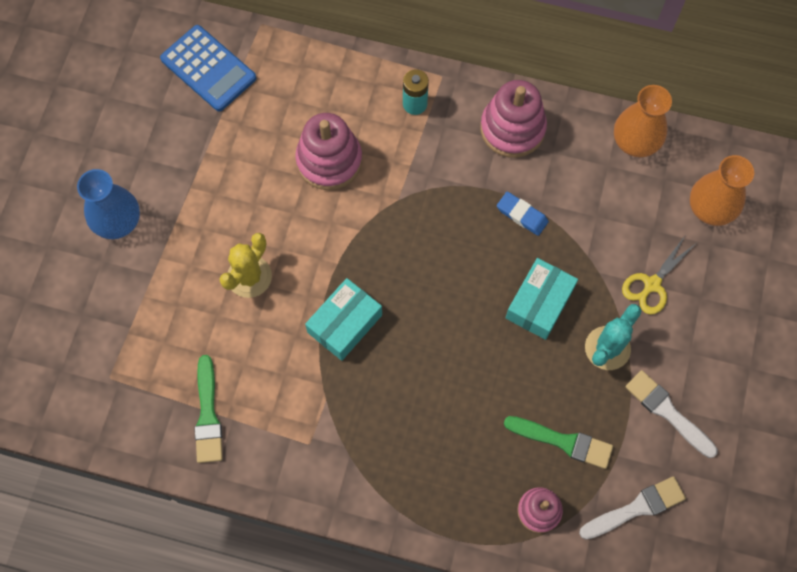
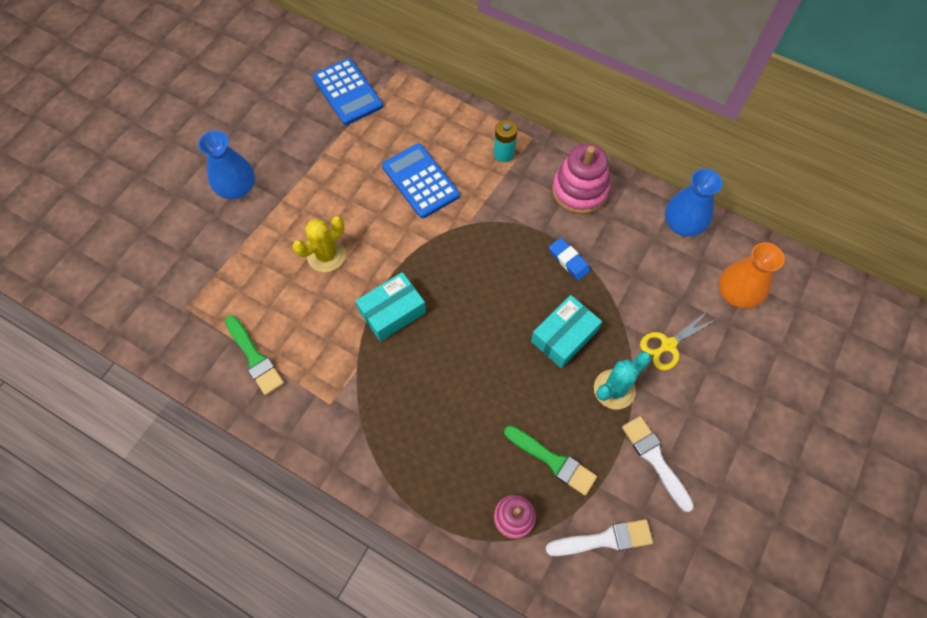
camera: 15 degrees right, 5 degrees down
green brush [194,355,223,463] -> green brush turned 45 degrees counterclockwise [225,315,284,395]
pink stacking toy [295,113,362,190] -> blue calculator [382,143,460,218]
orange vase [614,85,672,157] -> blue vase [665,169,723,237]

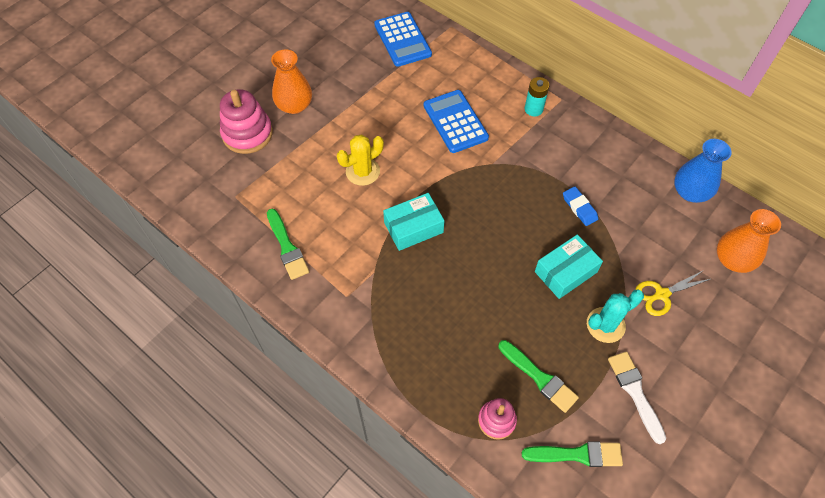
camera: 10 degrees right, 5 degrees down
blue vase [198,130,255,199] -> orange vase [271,49,312,114]
white brush [546,519,653,556] -> green brush [522,441,623,467]
pink stacking toy [552,144,610,214] -> pink stacking toy moved to [220,89,273,154]

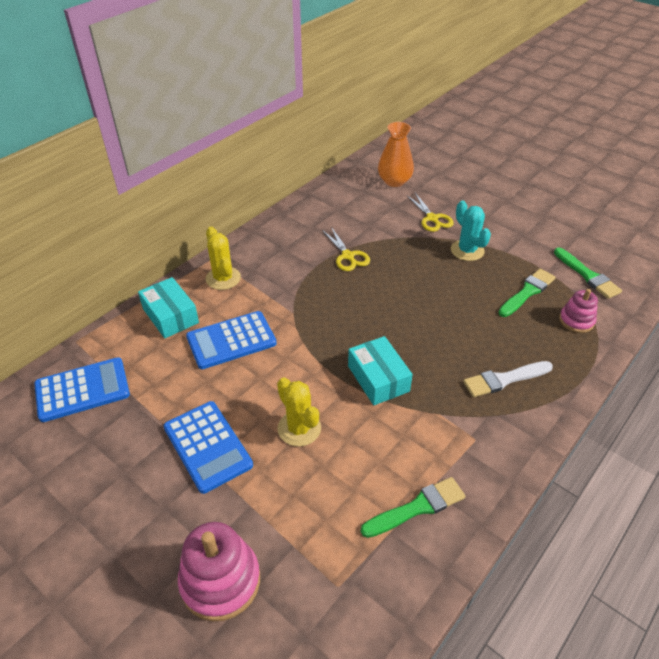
camera: 90 degrees left, 15 degrees down
orange vase [271,49,312,114] -> none
green brush [522,441,623,467] -> green brush turned 150 degrees clockwise [554,247,622,299]
turquoise battery [525,77,549,116] -> yellow cactus [206,227,241,290]
turquoise box [535,234,603,299] -> turquoise box moved to [138,277,199,338]
blue eraser [563,186,598,226] -> yellow scissors [322,227,370,271]
white brush [608,352,666,444] -> white brush moved to [463,361,553,397]
blue vase [674,139,732,203] -> none
none -> blue calculator [164,401,253,494]

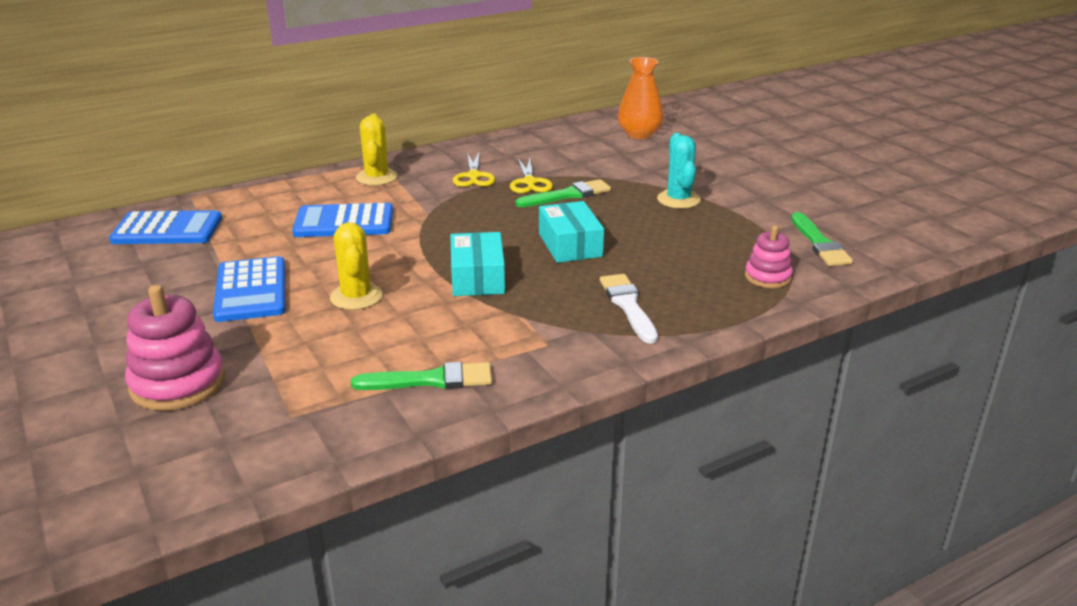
camera: 20 degrees right, 15 degrees down
turquoise box [138,277,199,338] -> turquoise box moved to [539,201,604,263]
yellow scissors [406,193,454,232] -> yellow scissors moved to [453,151,495,187]
white brush [463,361,553,397] -> white brush turned 75 degrees clockwise [600,274,658,344]
green brush [498,269,556,317] -> green brush moved to [516,179,611,207]

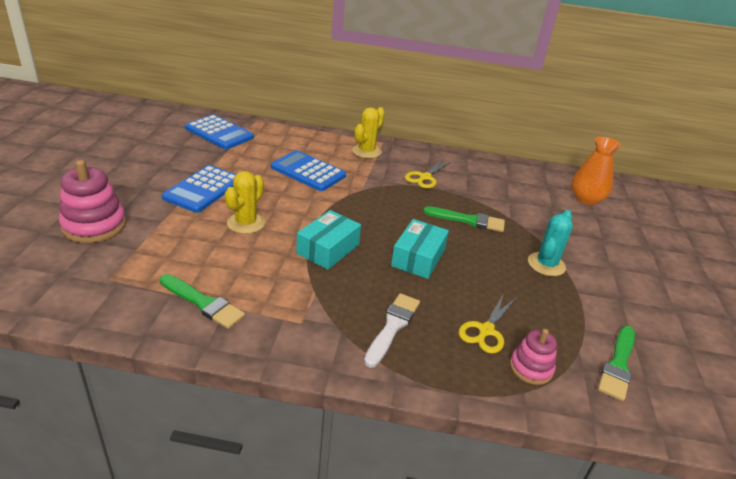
camera: 35 degrees right, 5 degrees up
yellow scissors [510,158,553,193] -> yellow scissors moved to [459,293,516,354]

